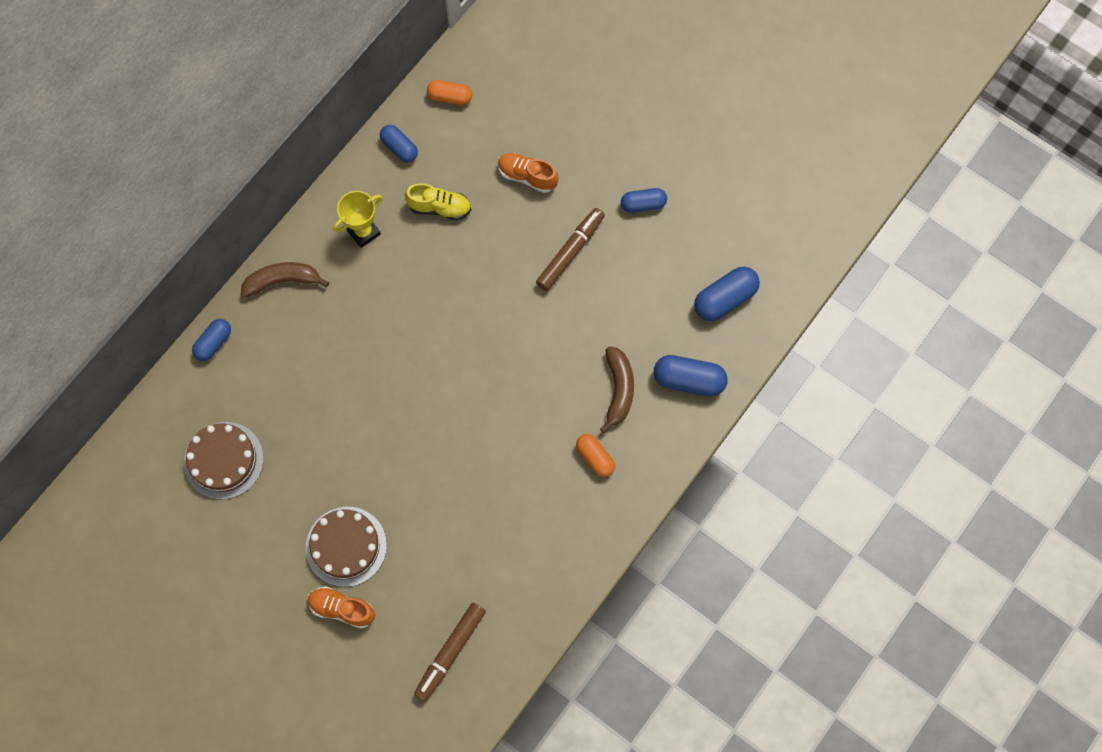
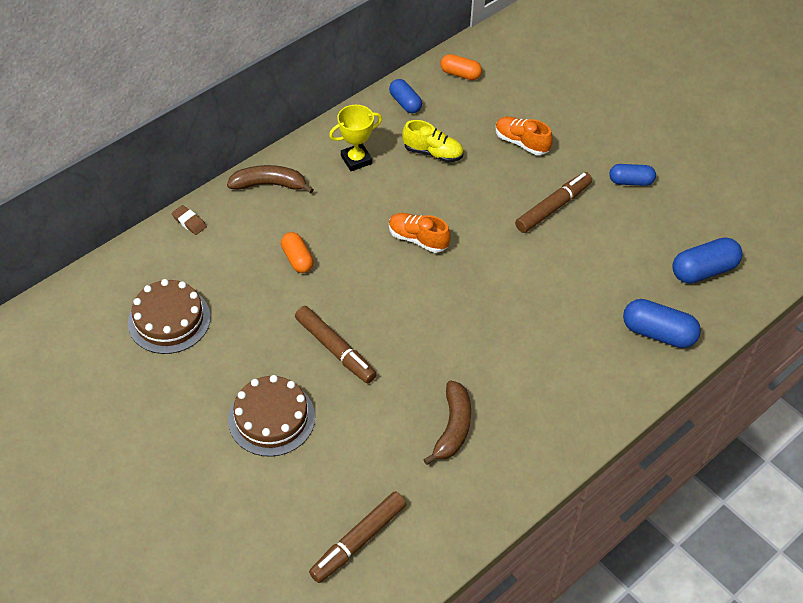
camera: 10 degrees right, 20 degrees down
blue capsule [192,319,231,361] -> brown eraser [172,205,207,235]
orange shoe [308,586,375,629] -> orange shoe moved to [389,213,451,253]
orange capsule [576,434,615,477] -> orange capsule moved to [281,232,314,273]
brown banana [600,346,634,433] -> brown banana moved to [423,380,471,465]
none -> brown marker [295,306,377,384]

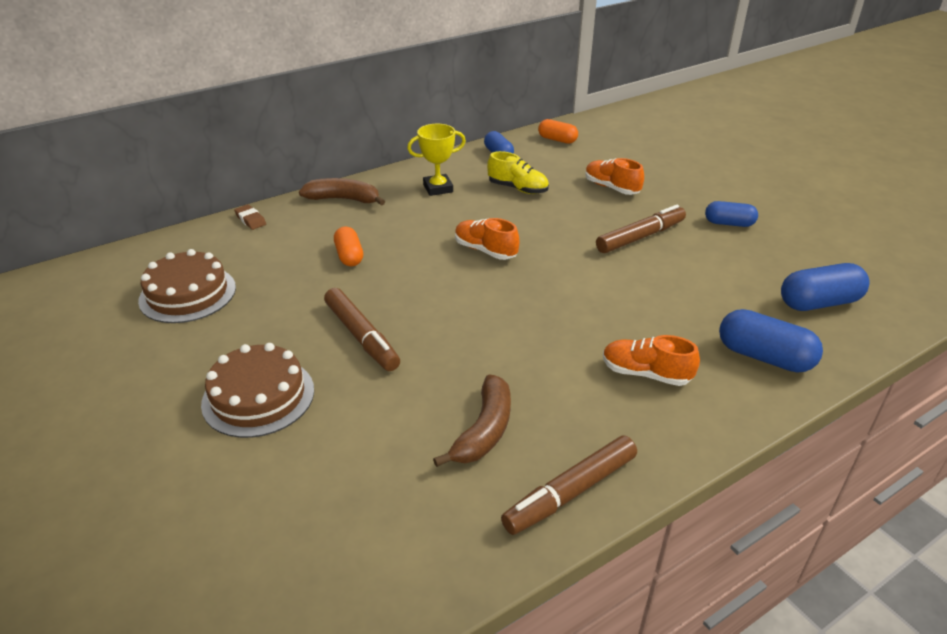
camera: 10 degrees right, 15 degrees down
brown marker [309,491,406,583] -> brown marker moved to [501,435,637,535]
none -> orange shoe [603,335,700,386]

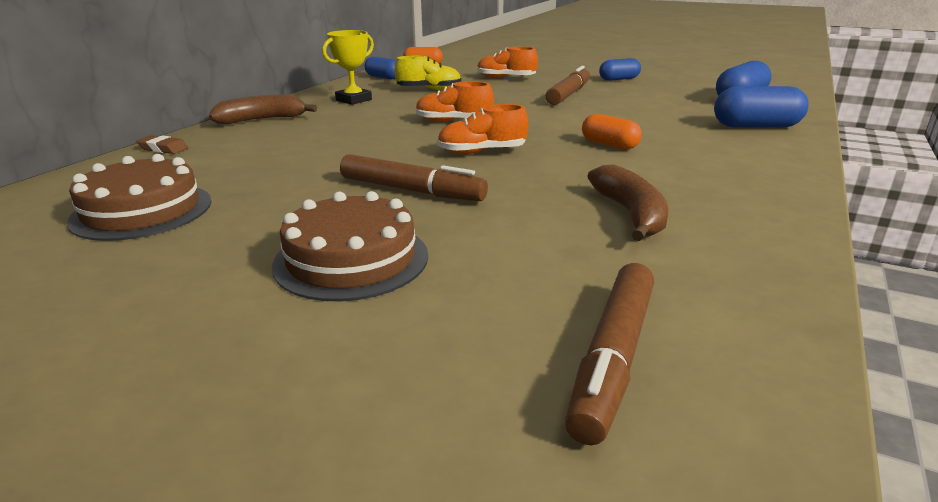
camera: 30 degrees left, 10 degrees down
orange capsule [334,227,363,266] -> orange capsule moved to [582,114,642,149]
brown marker [501,435,637,535] -> brown marker moved to [565,263,654,445]
orange shoe [603,335,700,386] -> orange shoe moved to [437,104,528,154]

